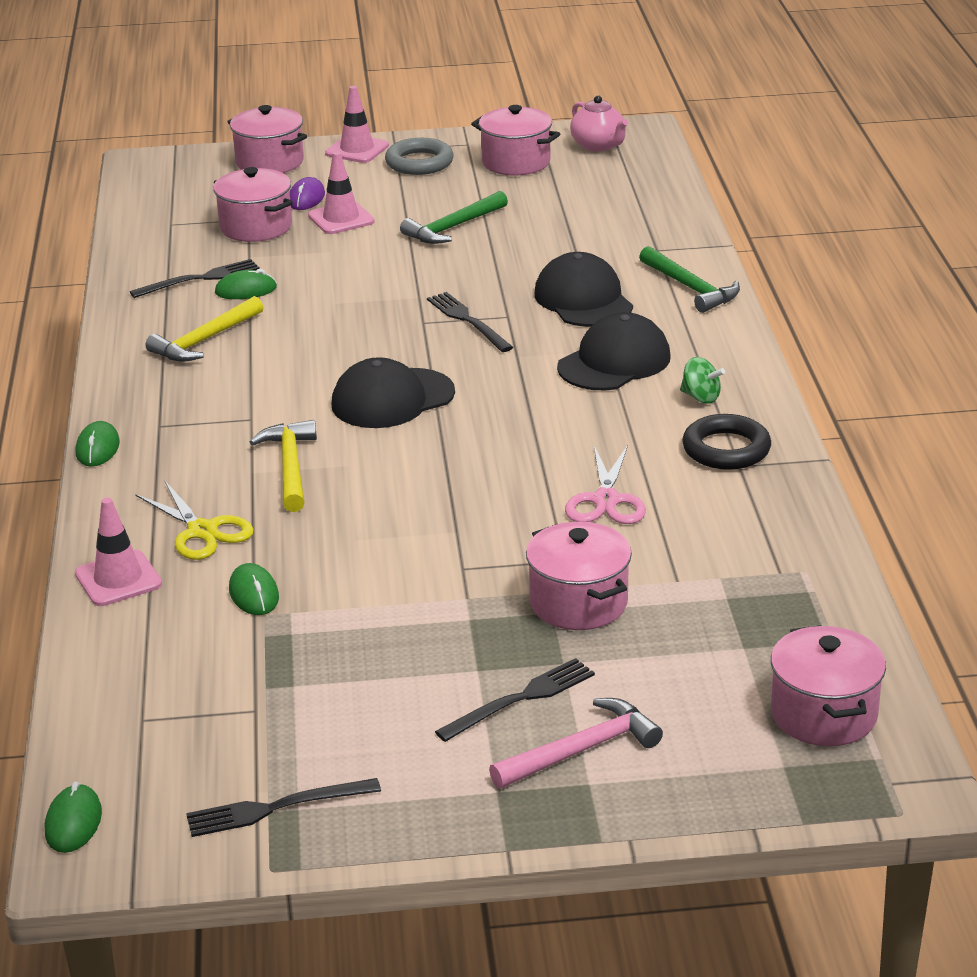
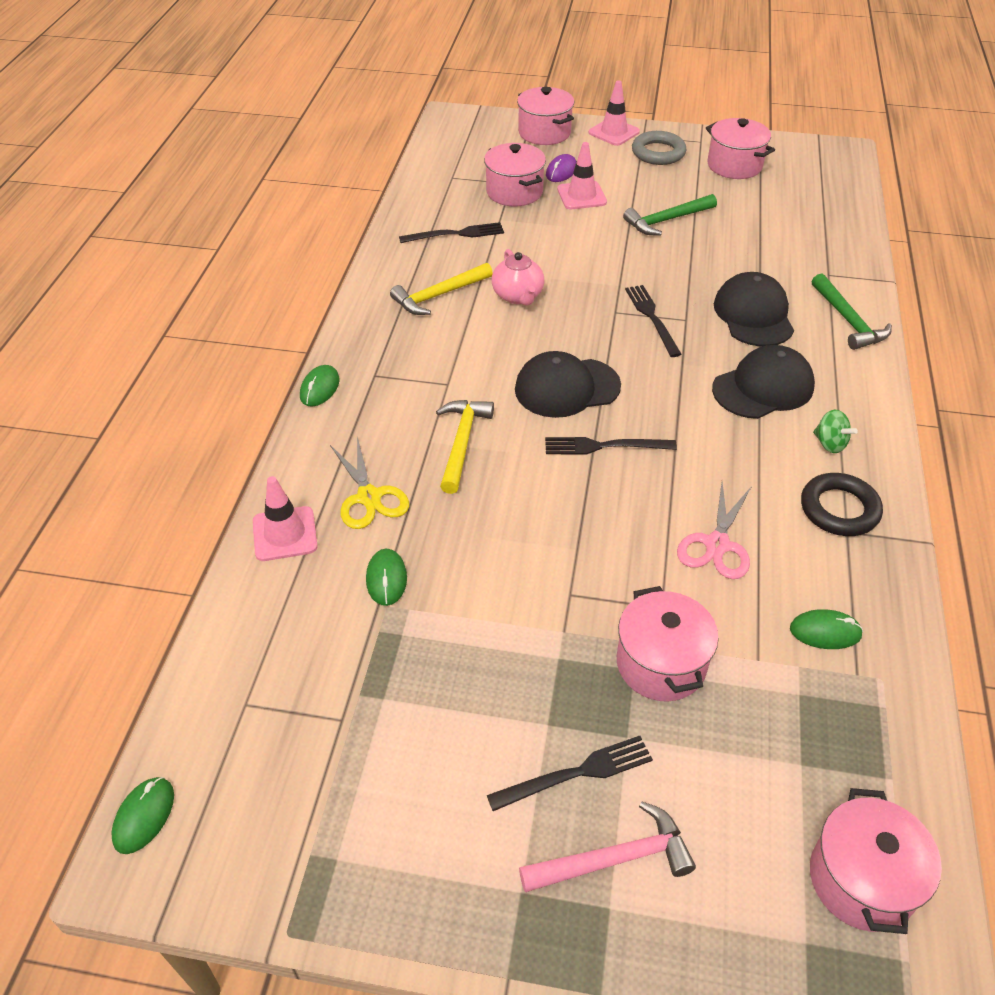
camera: 15 degrees right, 15 degrees up
black fork [186,778,381,837] -> black fork moved to [545,437,677,455]
green mouse [215,269,277,299] -> green mouse moved to [790,609,863,649]
pink teapot [570,95,628,152] -> pink teapot moved to [492,249,544,306]

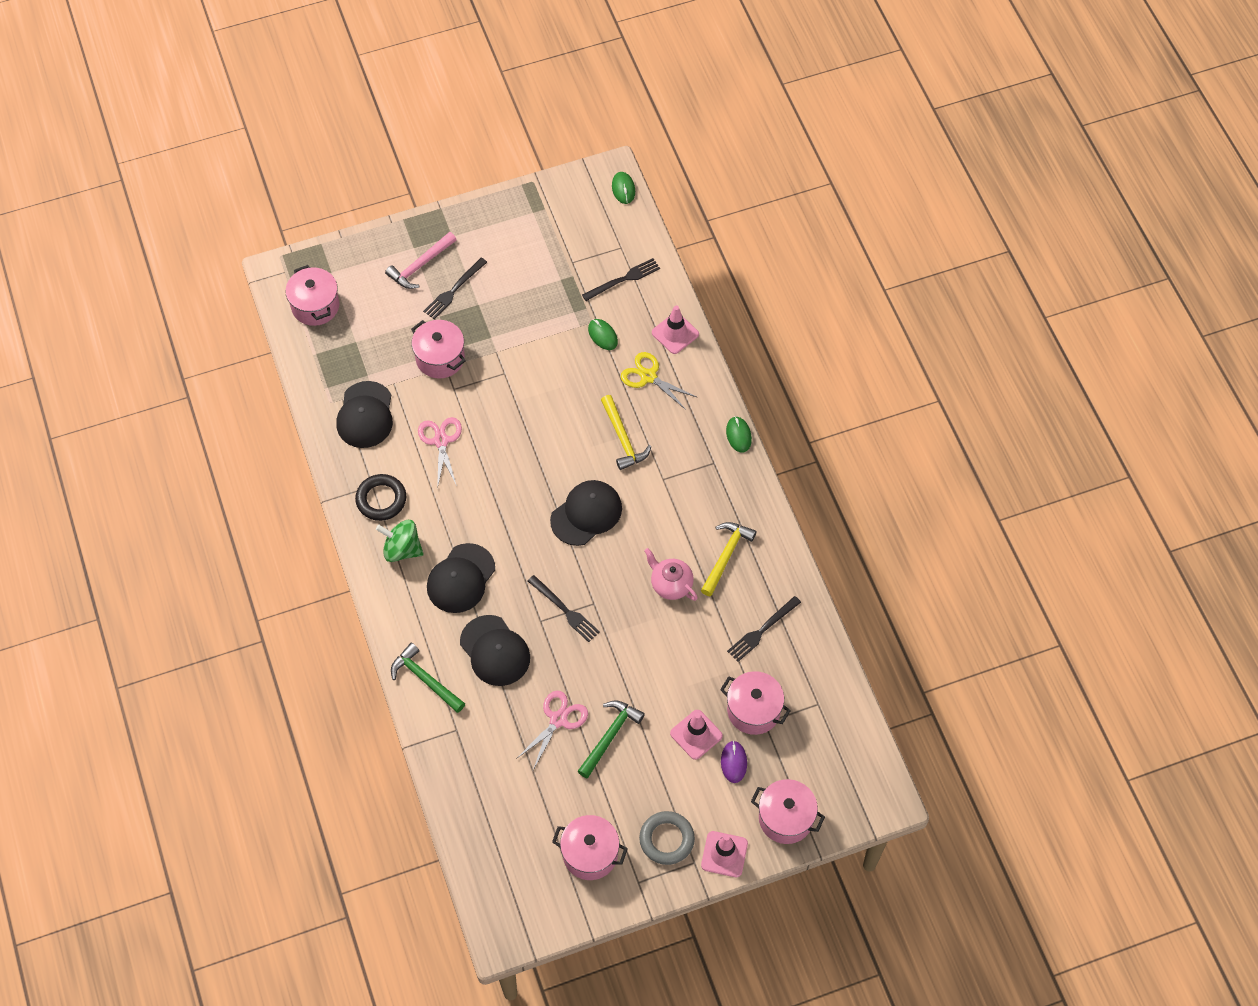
camera: 150 degrees right, 15 degrees up
black fork [545,437,677,455] -> black fork moved to [582,258,660,301]
green mouse [790,609,863,649] -> black cap [337,381,393,448]
green spinning top [813,410,858,453] -> green spinning top [376,520,424,562], size x1.59
none -> pink scissors [516,691,588,770]

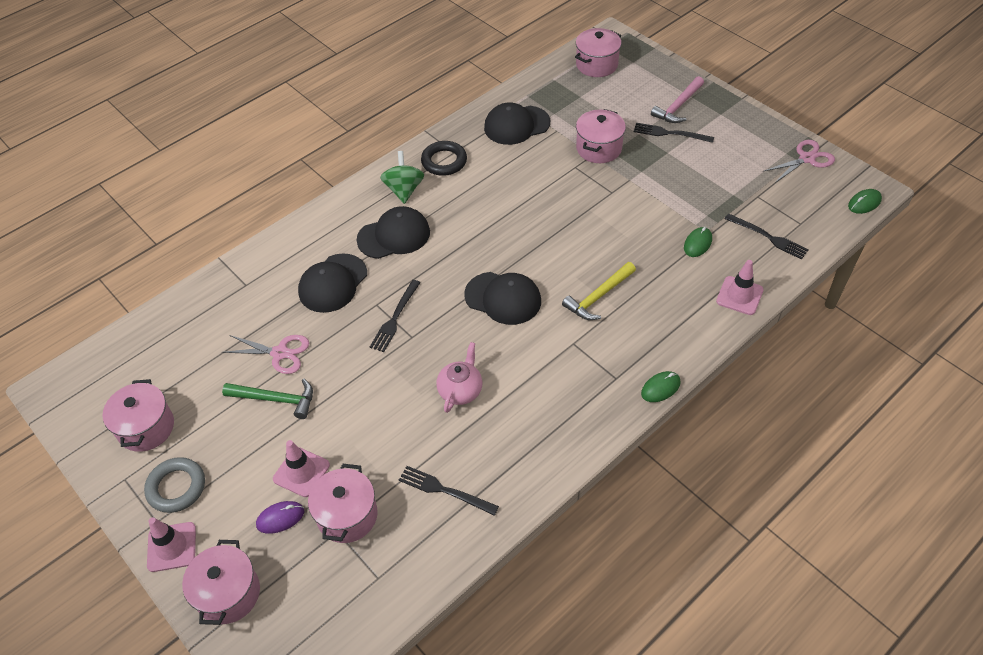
camera: 70 degrees right, 10 degrees down
pink hammer [385,232,457,289] -> pink hammer turned 75 degrees counterclockwise [651,76,704,123]
green hammer [391,643,465,713] -> none
pink scissors [418,417,462,489] -> pink scissors moved to [764,140,835,183]
black cap [427,543,495,613] -> black cap turned 150 degrees clockwise [356,206,430,259]
yellow scissors [621,352,696,410] -> none
yellow hammer [701,522,756,596] -> none

